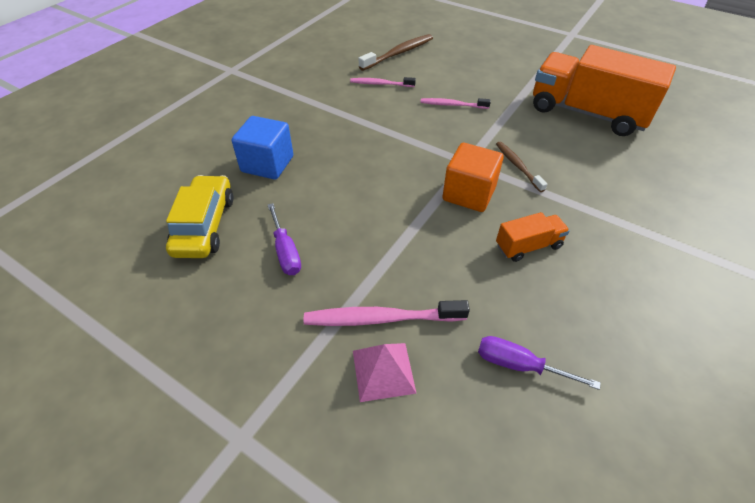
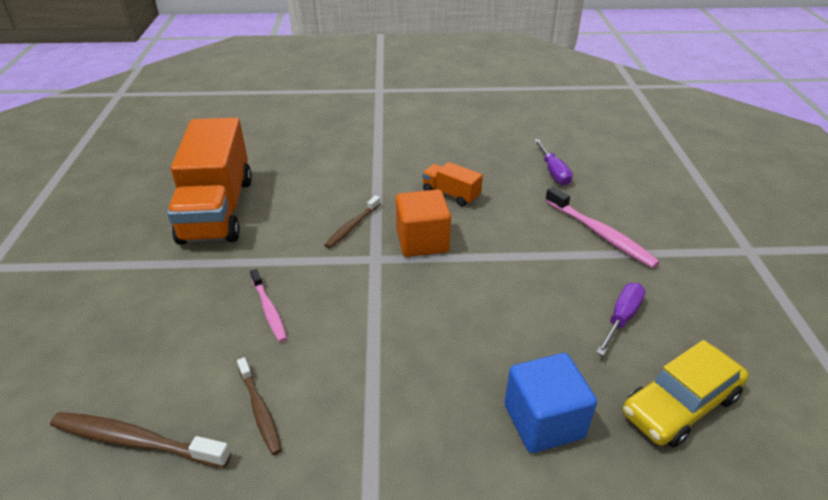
camera: 125 degrees left, 10 degrees down
pink toothbrush [350,77,416,87] -> brown toothbrush [237,357,282,455]
pink pyramid [353,343,417,402] -> none

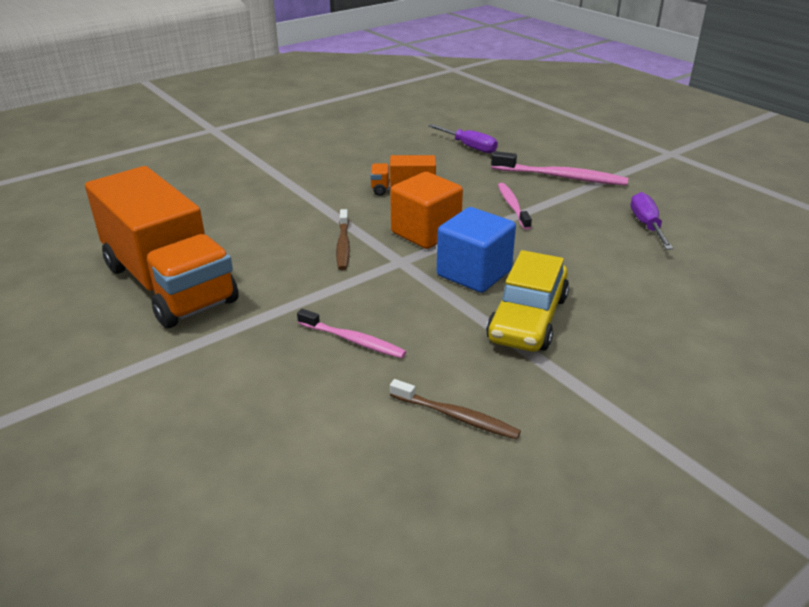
camera: 35 degrees left, 5 degrees down
brown toothbrush [50,412,231,468] -> none
blue cube [505,353,597,453] -> blue cube moved to [437,207,516,293]
yellow car [623,340,749,448] -> yellow car moved to [486,250,569,352]
none -> pink toothbrush [498,183,532,230]

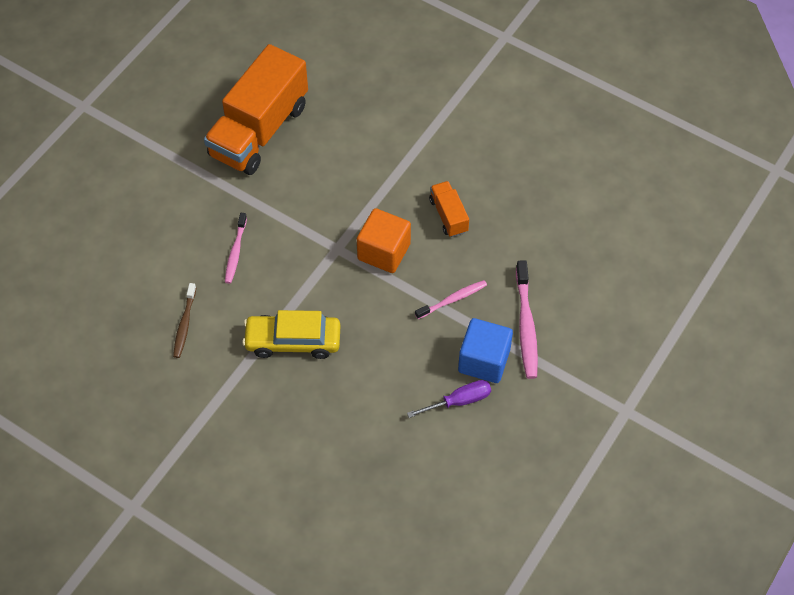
camera: 70 degrees right, 25 degrees up
brown toothbrush [336,209,350,270] -> none
purple screwdriver [428,124,498,153] -> none
blue cube [437,207,516,293] -> blue cube moved to [458,318,513,383]

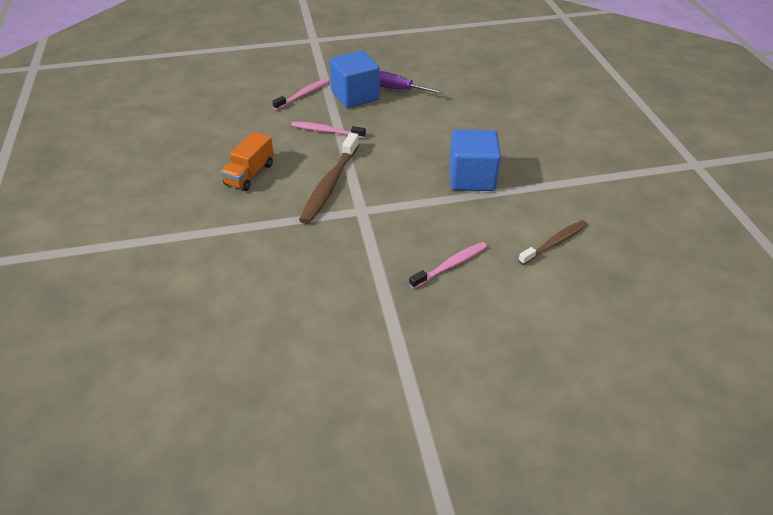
camera: 135 degrees left, 15 degrees down
orange truck [204,44,308,175] -> none
yellow car [242,310,340,359] -> blue cube [449,130,501,191]
orange cube [357,208,411,273] -> brown toothbrush [299,133,360,224]
pink toothbrush [516,260,538,379] -> pink toothbrush [272,78,330,110], size x0.64

